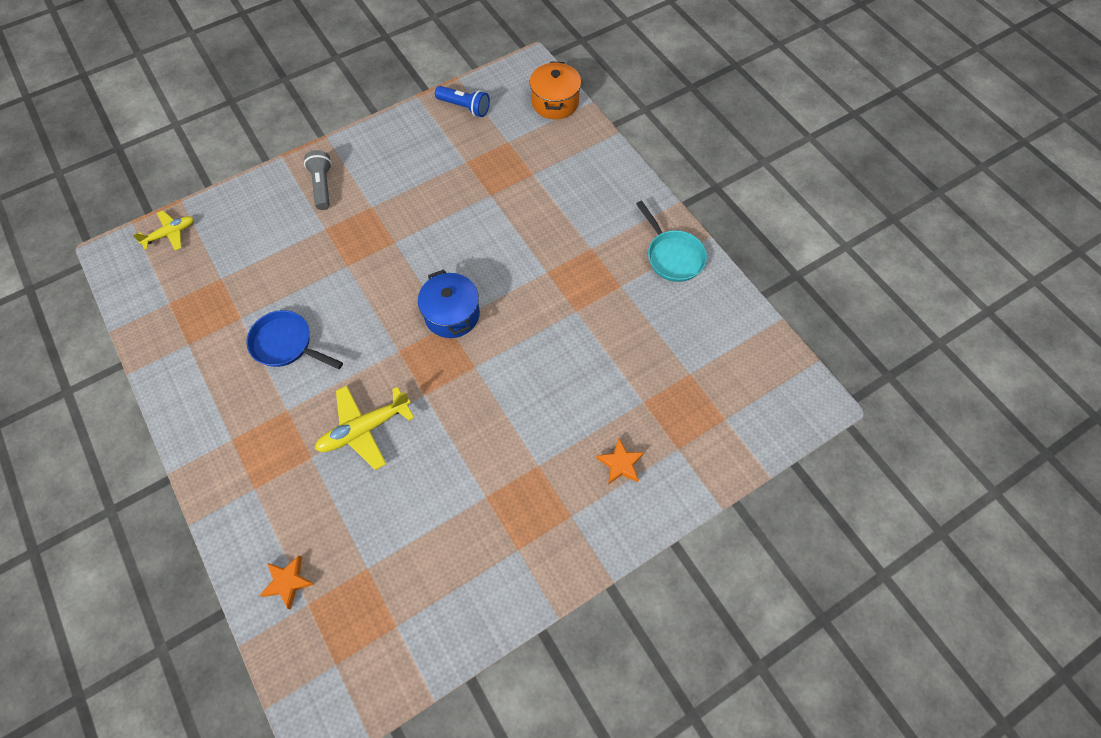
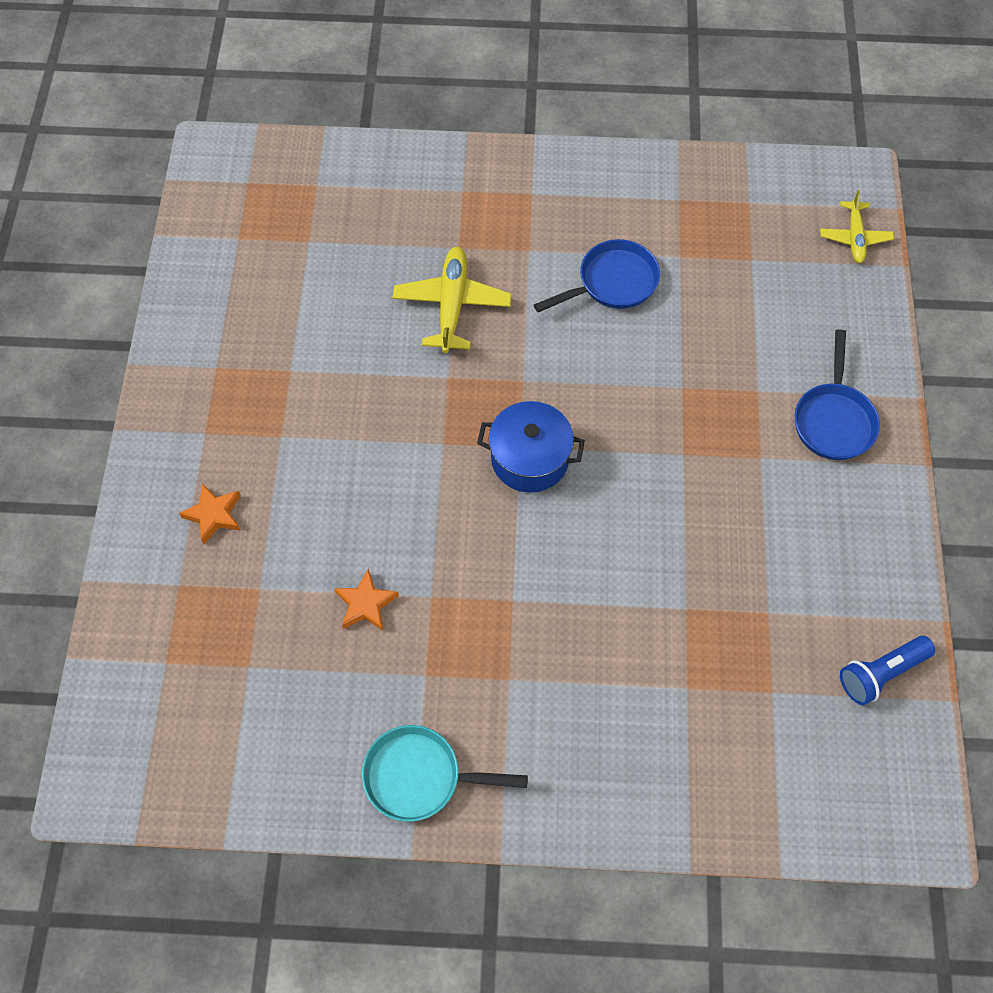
camera: 125 degrees right, 0 degrees up
orange star [260,555,314,610] -> orange star moved to [334,569,399,631]
grey flashlight [304,150,332,210] -> blue pan [794,329,880,460]
orange pot [530,61,581,119] -> none

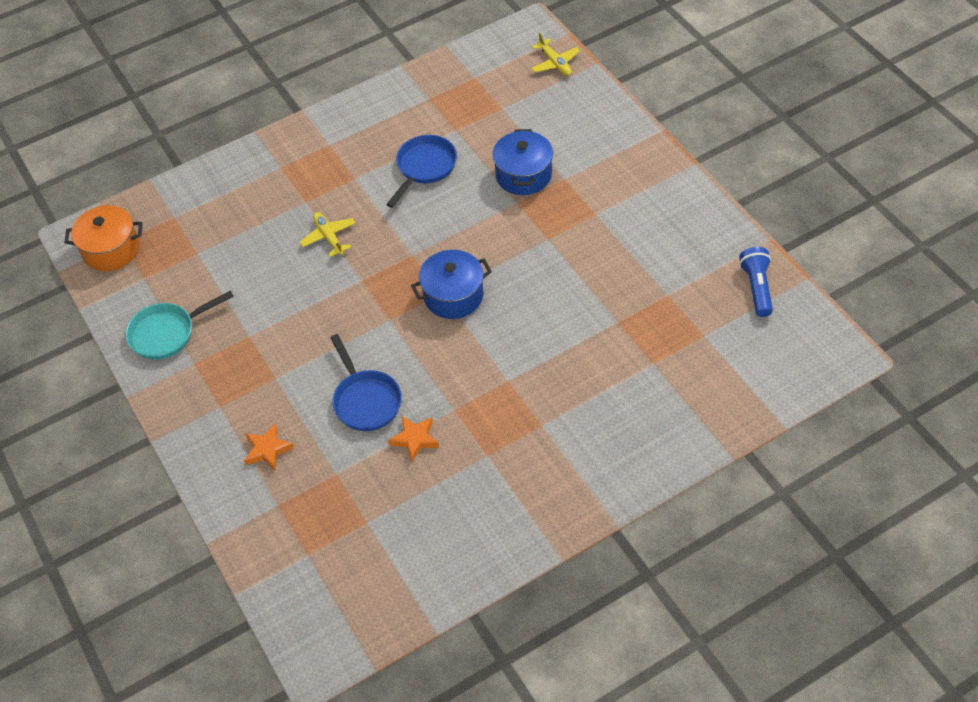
camera: 30 degrees left, 10 degrees down
turquoise pan [362,725,528,822] -> turquoise pan moved to [126,290,234,360]
yellow plane [393,247,512,353] -> yellow plane [300,212,355,257], size x0.63
blue pan [794,329,880,460] -> blue pan moved to [330,334,402,431]
blue flashlight [840,636,935,705] -> blue flashlight turned 150 degrees clockwise [739,247,773,317]
none -> orange pot [64,205,143,271]
none -> blue pot [492,129,553,195]

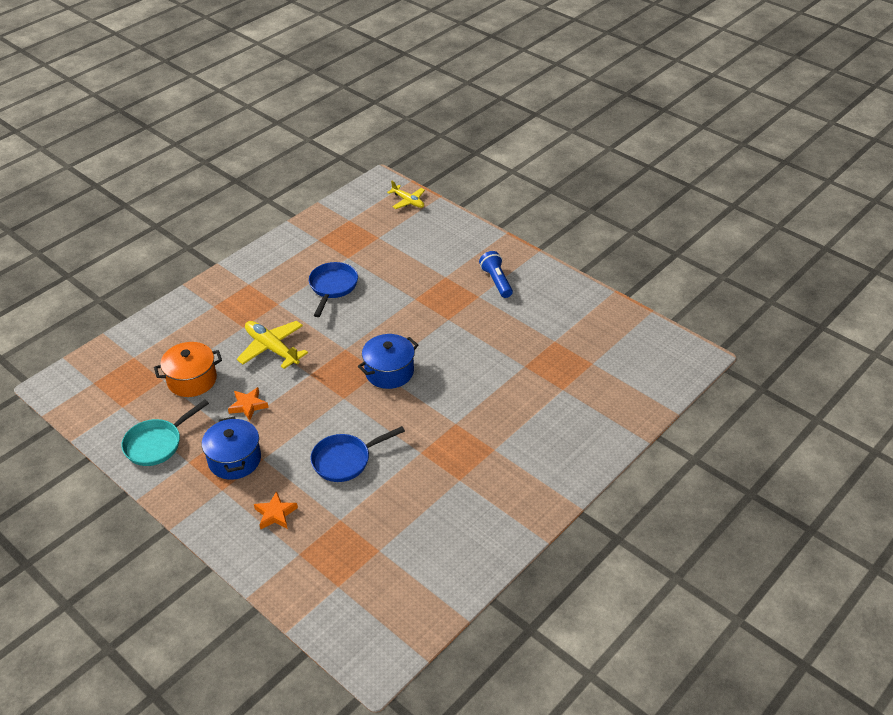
camera: 20 degrees left, 10 degrees down
orange pot [64,205,143,271] -> orange pot moved to [154,342,222,397]
yellow plane [300,212,355,257] -> yellow plane [237,321,308,369], size x1.58
blue pan [330,334,402,431] -> blue pan turned 105 degrees clockwise [310,426,405,482]
orange star [388,416,439,462] -> orange star moved to [228,387,269,421]
blue pot [492,129,553,195] -> blue pot moved to [202,417,261,480]
blue flashlight [739,247,773,317] -> blue flashlight moved to [479,251,513,298]

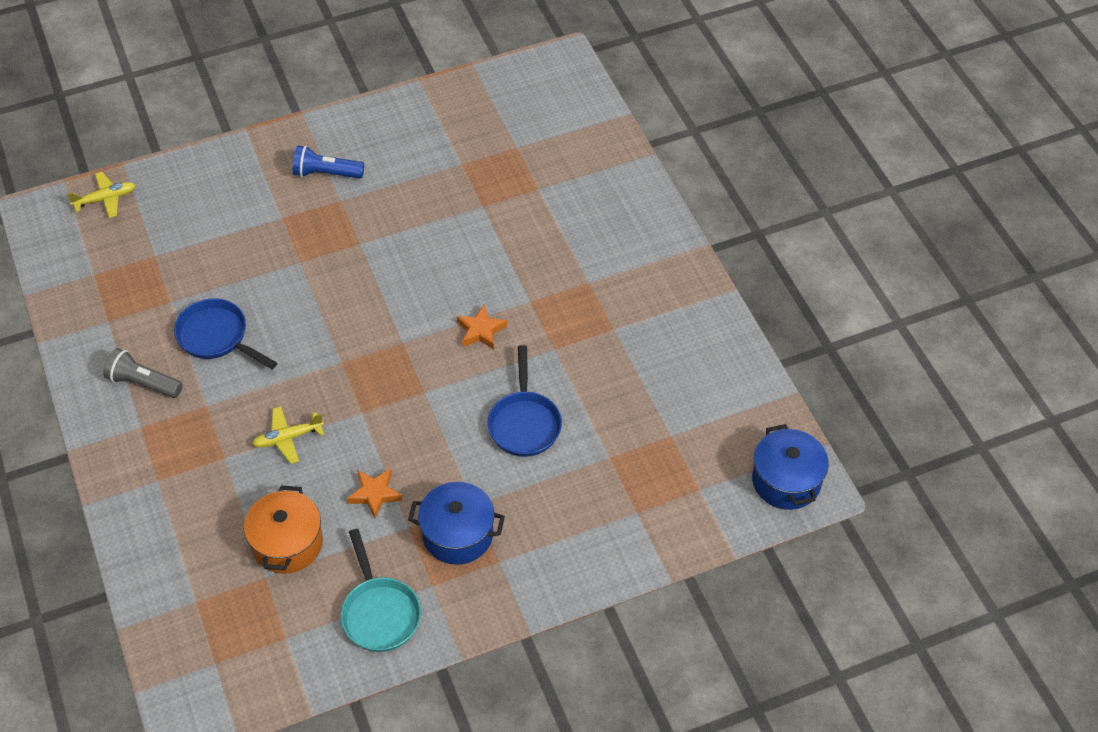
camera: 65 degrees left, 10 degrees up
yellow plane [237,321,308,369] -> yellow plane [252,406,324,464], size x0.63
orange star [254,491,298,529] -> orange star moved to [457,305,507,349]
blue pot [358,334,419,389] -> blue pot moved to [752,424,829,510]
none -> grey flashlight [103,348,183,398]

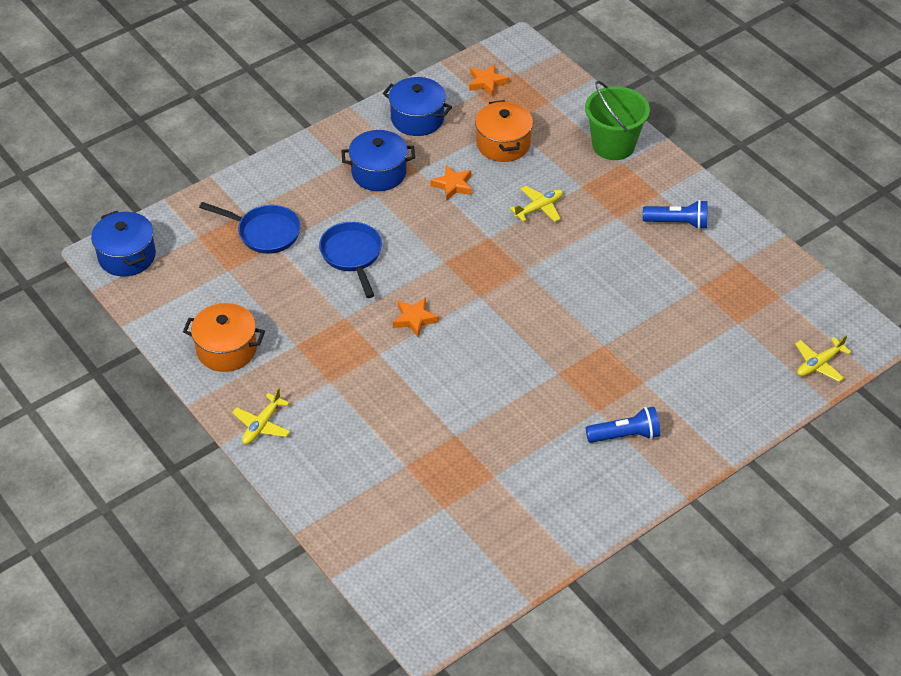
camera: 165 degrees right, 5 degrees down
grey flashlight [103,348,183,398] -> blue flashlight [643,200,708,229]
blue pan [174,298,277,369] -> blue pan moved to [199,202,301,254]
turquoise pan [341,529,421,652] -> blue pot [383,77,452,136]
none -> orange pot [183,303,265,372]
none -> yellow plane [232,388,290,444]
none -> orange star [469,64,509,96]
none -> green bucket [585,81,650,160]

